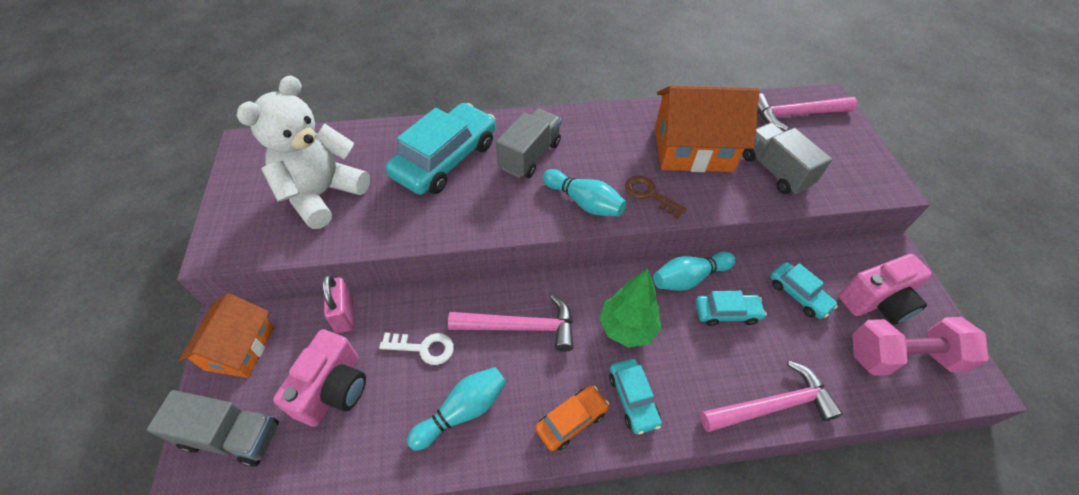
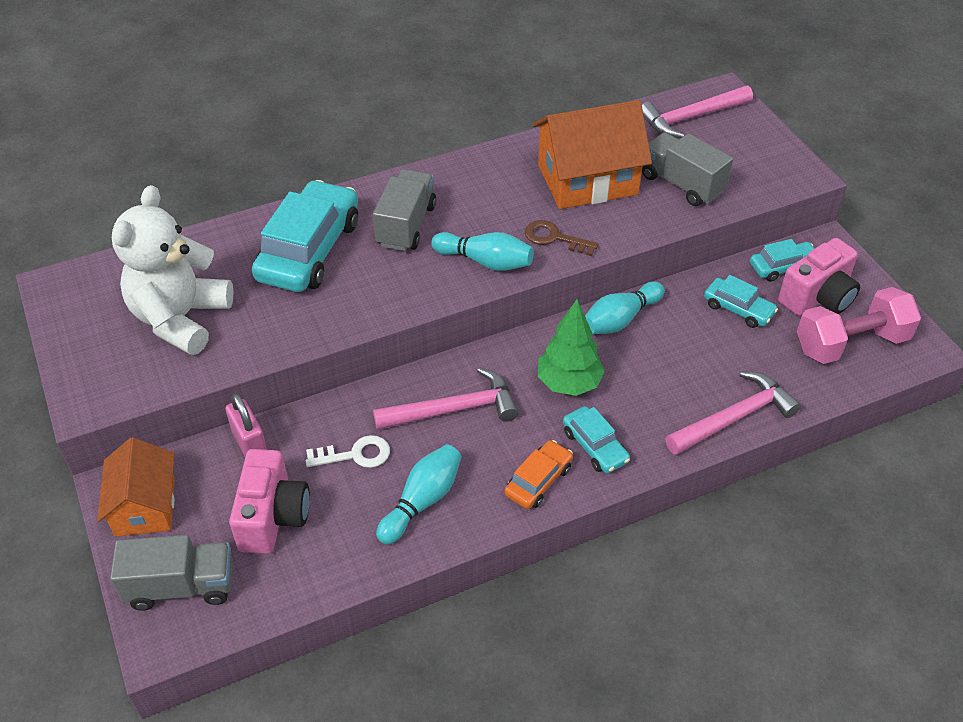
camera: 15 degrees left, 5 degrees down
turquoise car [695,291,767,326] -> turquoise car moved to [750,239,814,282]

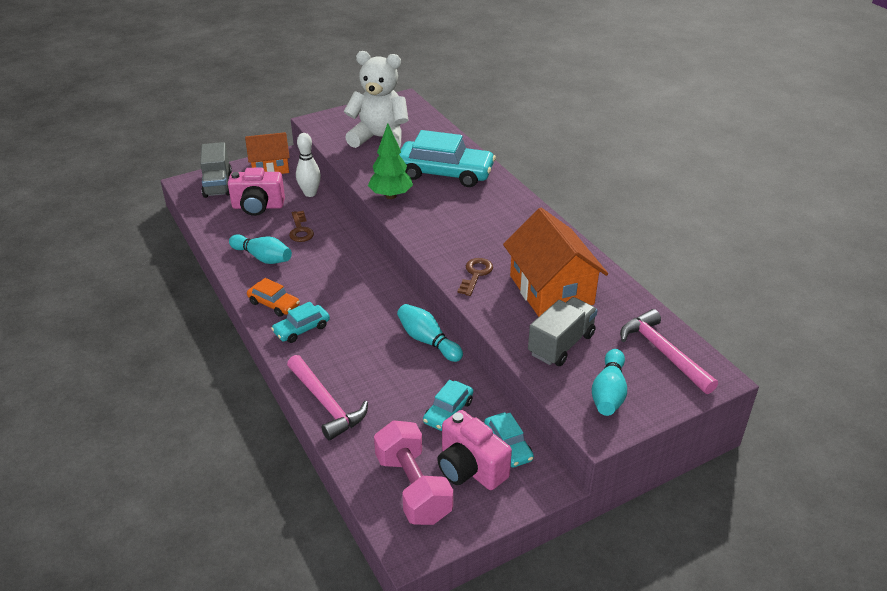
camera: 85 degrees right, 10 degrees down
pink padlock [225,393,267,457] -> white bowling pin [296,133,321,197]
white key [306,435,390,468] -> brown key [289,211,314,242]
grey truck [373,169,436,251] -> none
pink hammer [373,367,519,430] -> none
turquoise bowling pin [431,232,534,271] -> turquoise bowling pin moved to [592,349,627,416]
green tree [538,299,605,396] -> green tree moved to [368,123,413,199]

